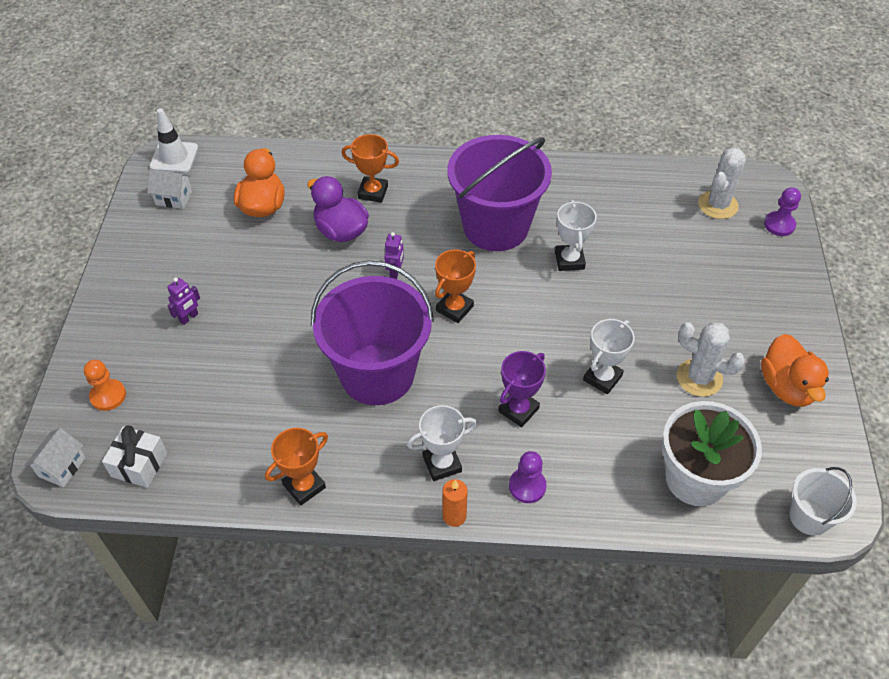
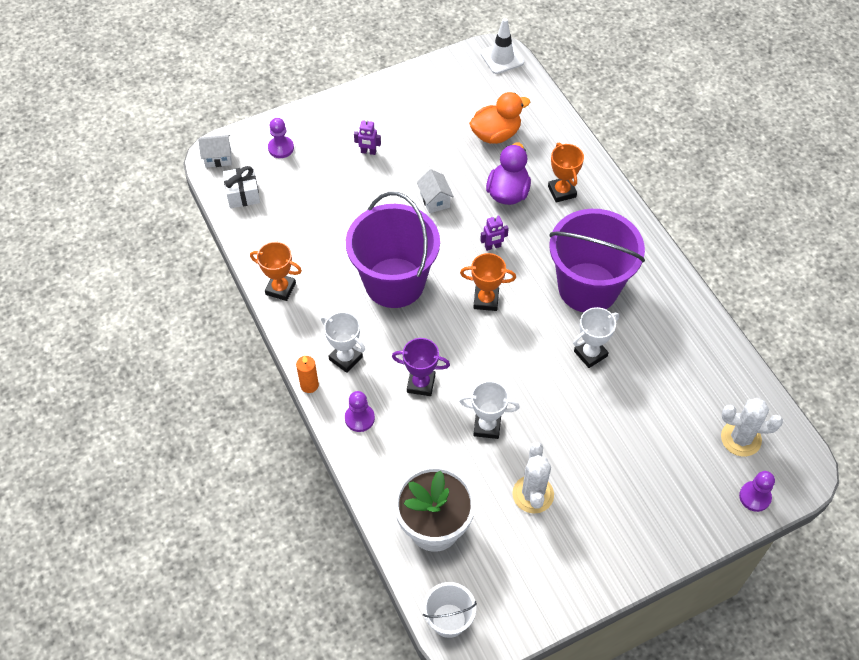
camera: 60 degrees right, 5 degrees up
orange pawn [84,360,126,411] -> purple pawn [268,118,294,158]
white house [147,170,192,209] -> white house moved to [417,169,454,213]
orange duck [761,334,829,407] -> none

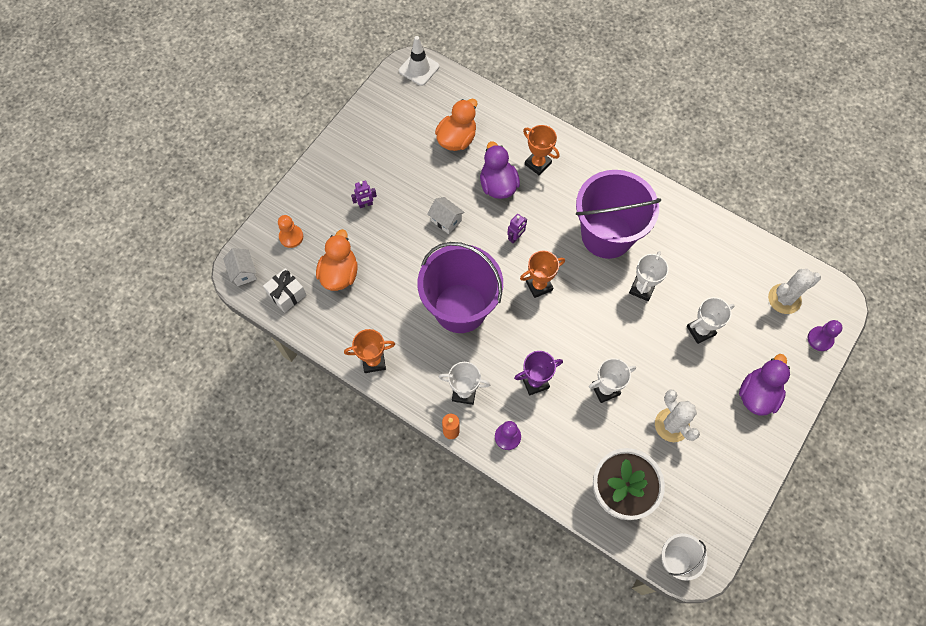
camera: 30 degrees left, 10 degrees up
white house [198,135,232,168] -> white house turned 75 degrees counterclockwise [223,248,257,286]
purple pawn [268,118,294,158] -> orange pawn [278,215,303,248]
none -> orange duck [316,229,358,291]
none -> white trophy [687,297,735,344]
none -> purple duck [739,354,790,416]

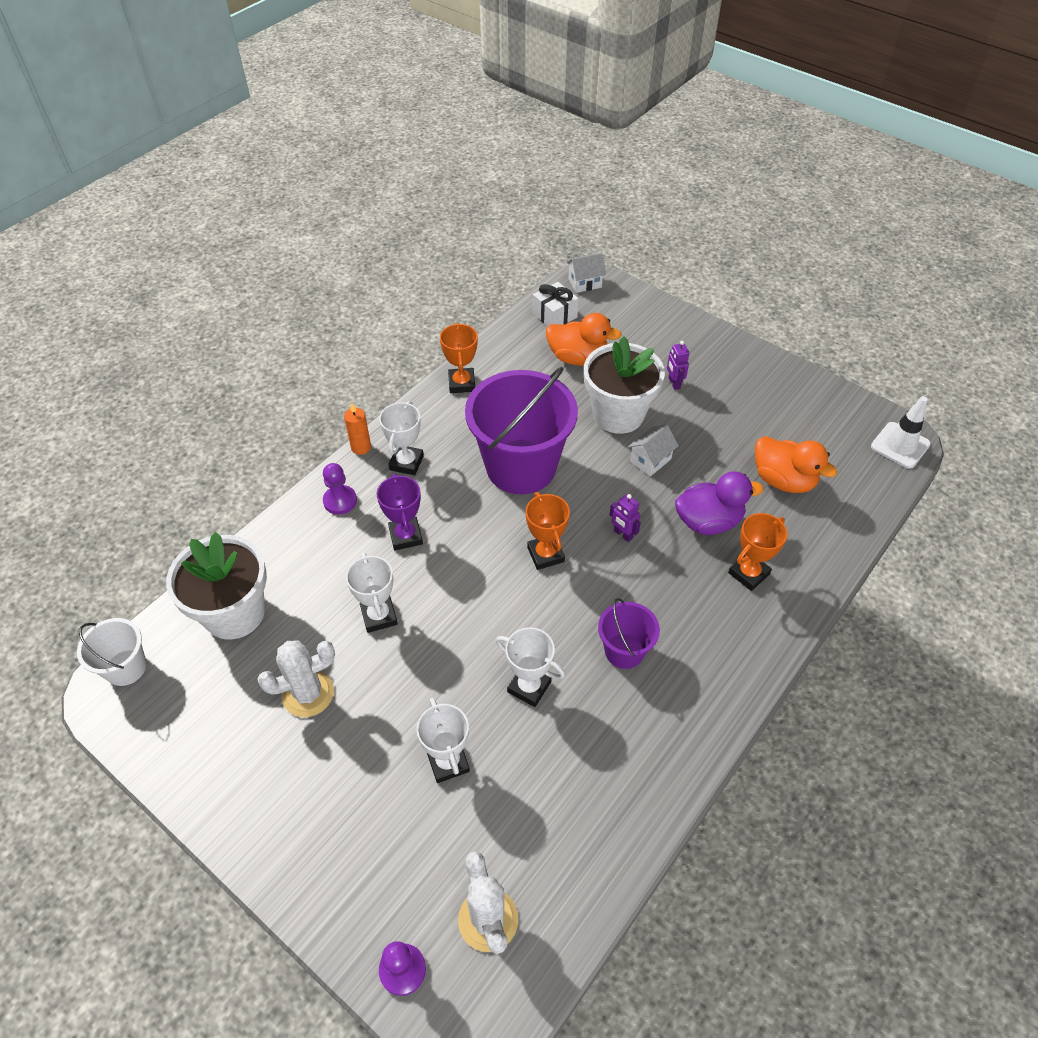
camera: 95 degrees right, 15 degrees down
orange pawn [278,215,303,248] -> none
purple bucket [576,170,661,259] -> purple bucket [598,598,660,669], size x0.49
purple duck [739,354,790,416] -> none
none -> white flower pot [584,336,665,434]

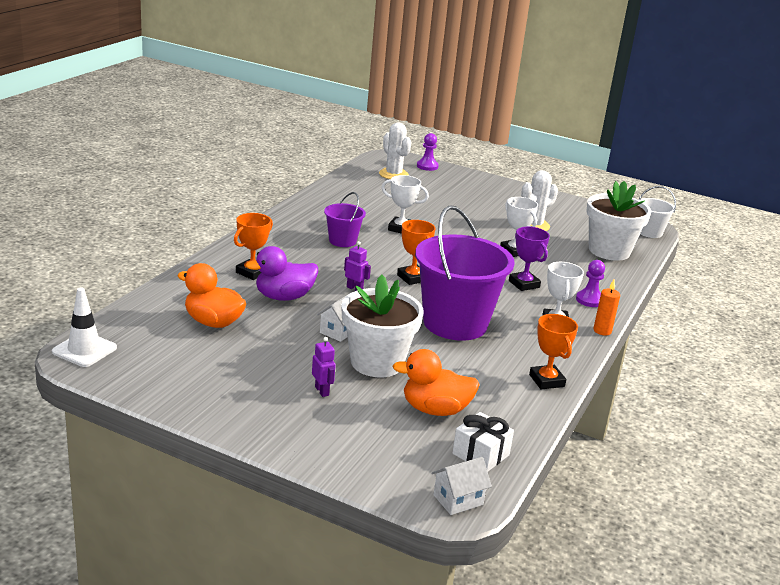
camera: 165 degrees right, 25 degrees down
white trophy [417,698,470,783] -> none

